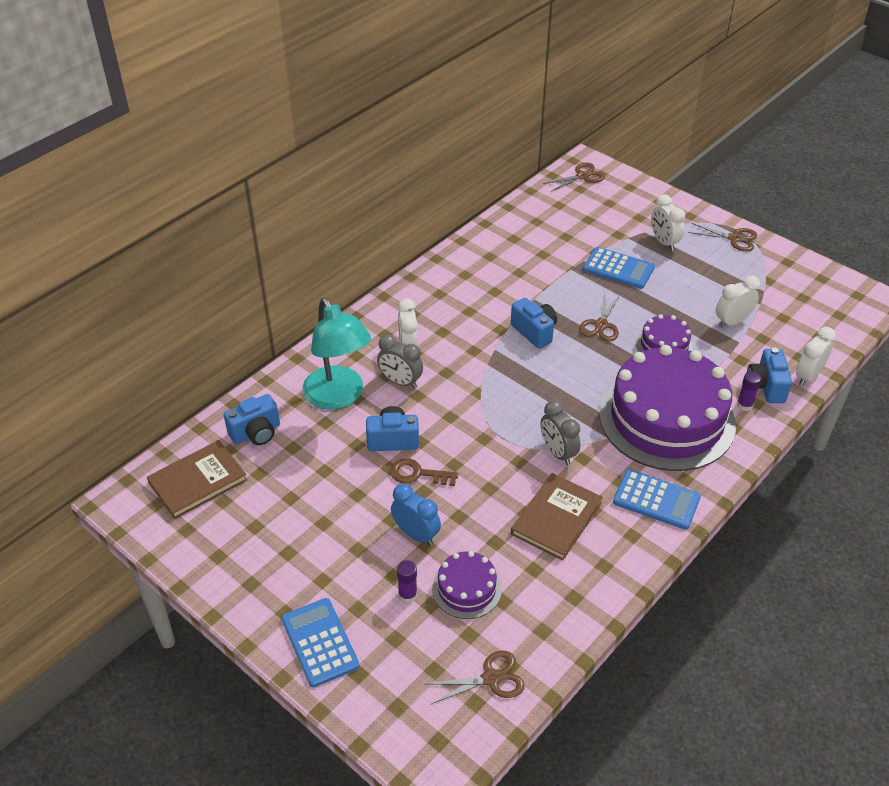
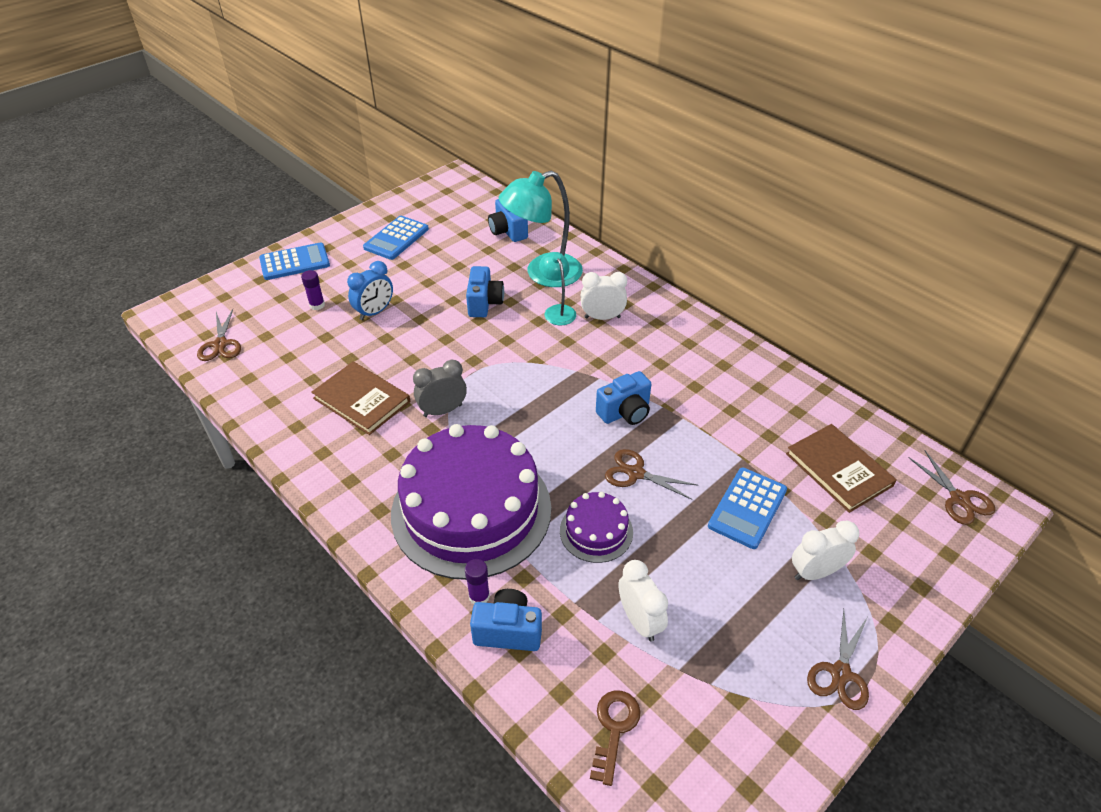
camera: 95 degrees right, 0 degrees up
brown book [147,440,247,519] -> brown book moved to [786,424,897,513]
grey clock [377,335,423,389] -> turquoise lamp [539,252,576,325]
brown key [390,458,458,486] -> brown key moved to [590,690,641,786]
purple cake [432,551,502,619] -> none
blue calculator [613,469,701,530] -> blue calculator moved to [363,216,429,260]
white clock [796,327,836,386] -> none

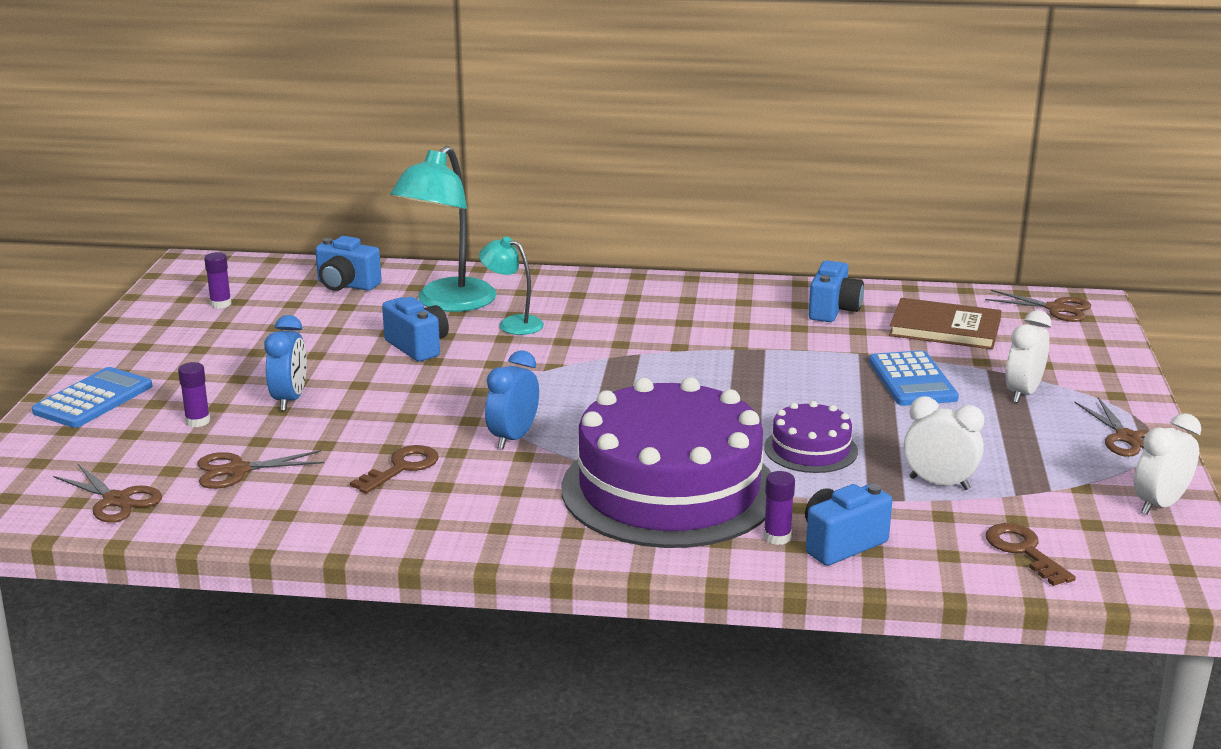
camera: 40 degrees left, 20 degrees down
brown book [311,361,410,435] -> brown key [350,445,438,494]
blue calculator [363,216,429,260] -> none
grey clock [413,360,467,417] -> blue clock [485,350,539,449]
white clock [581,272,627,320] -> white clock moved to [1134,413,1202,515]
blue camera [596,371,651,425] -> blue camera moved to [809,261,864,322]
brown scissors [605,449,697,500] -> brown scissors moved to [197,450,324,489]
none -> purple glue stick [204,252,232,309]

